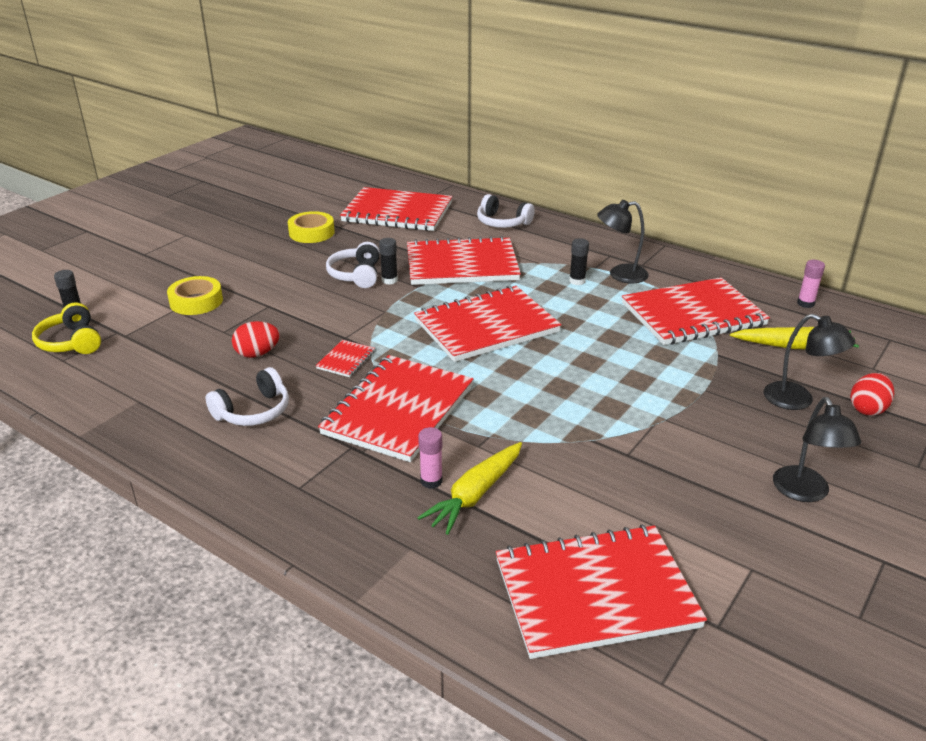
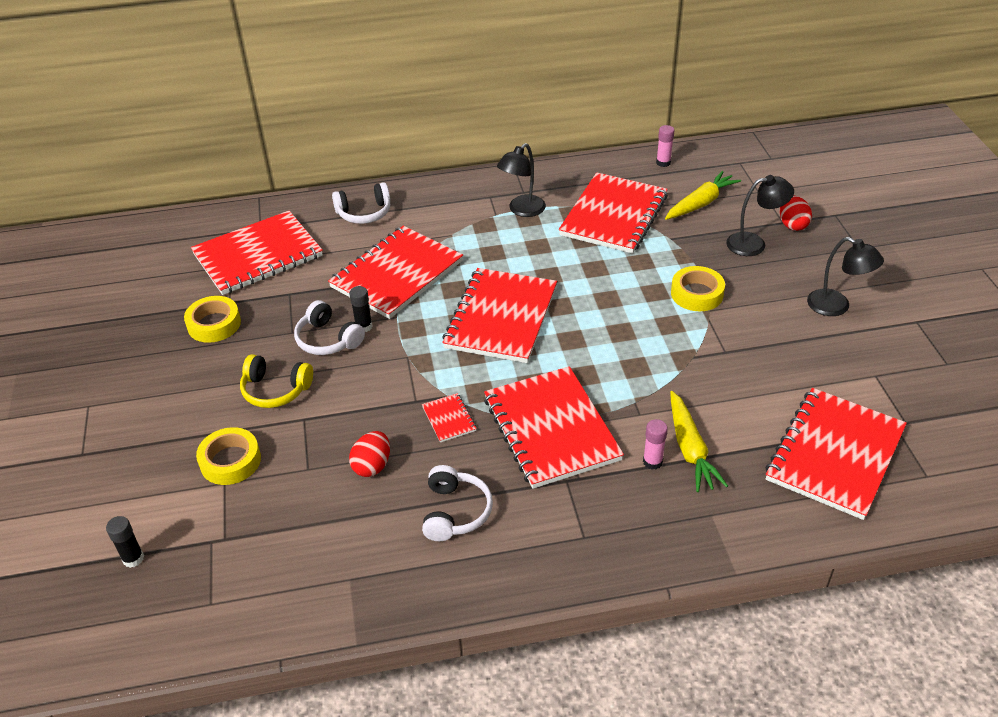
camera: 45 degrees left, 10 degrees up
yellow headphones [32,302,101,354] -> yellow headphones moved to [240,354,313,408]
black glue stick [569,238,589,285] -> none
none -> yellow tape [671,266,725,311]

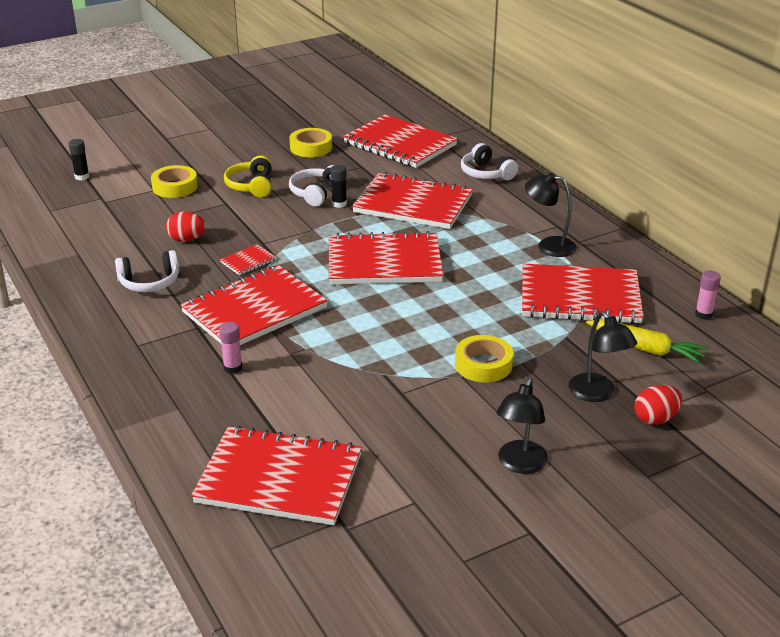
camera: 70 degrees right, 10 degrees down
yellow carrot [670,391,728,492] -> none

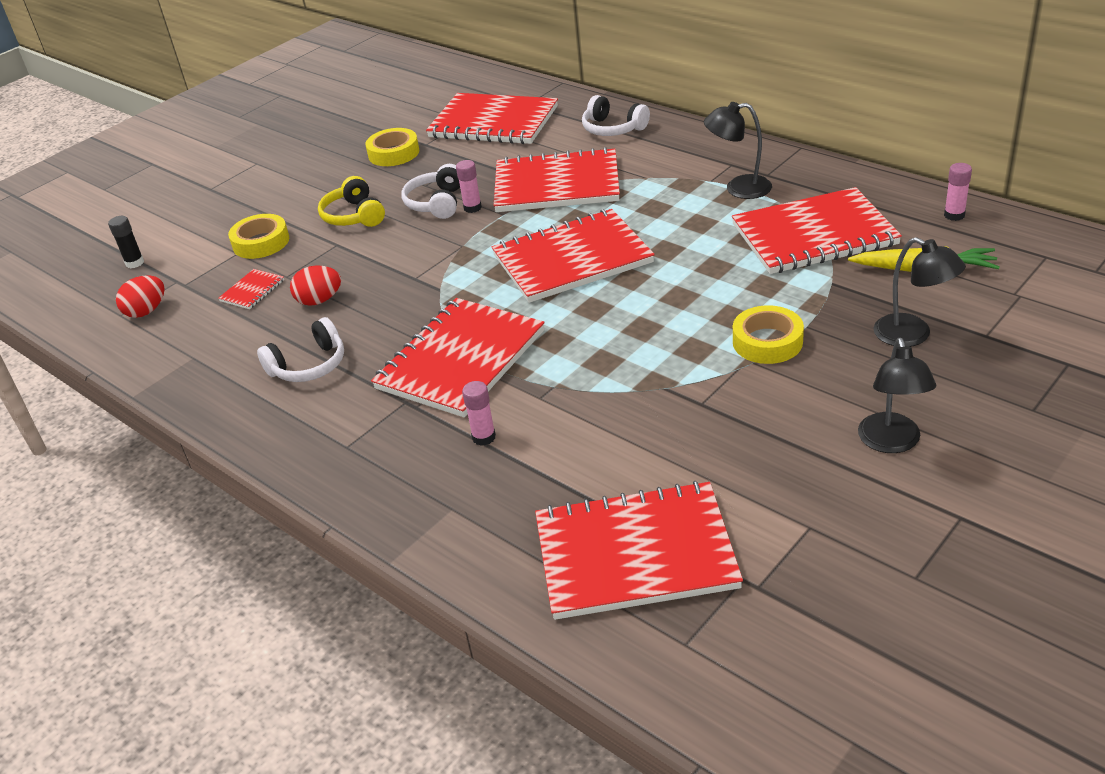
camera: 15 degrees left, 5 degrees up
red notebook [220,244,276,275] -> red notebook moved to [218,269,284,309]
black glue stick [331,165,347,208] -> pink glue stick [456,160,482,213]
red egg [634,385,682,425] -> red egg moved to [116,275,165,318]

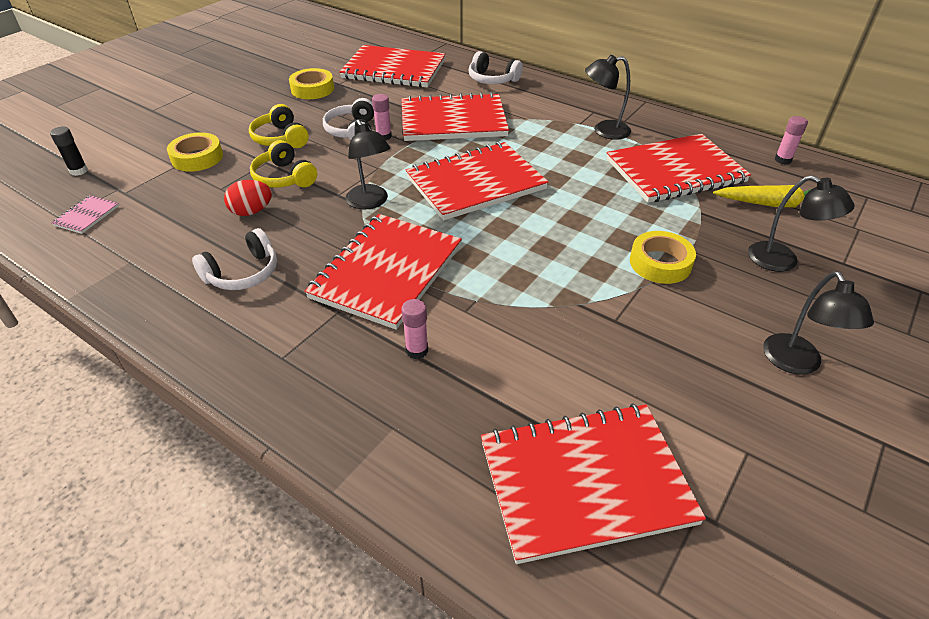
camera: 10 degrees left, 5 degrees up
red egg [116,275,165,318] -> pink notebook [51,195,119,234]
red notebook [218,269,284,309] -> none
none -> yellow headphones [250,140,317,188]
none -> black lamp [346,119,390,210]

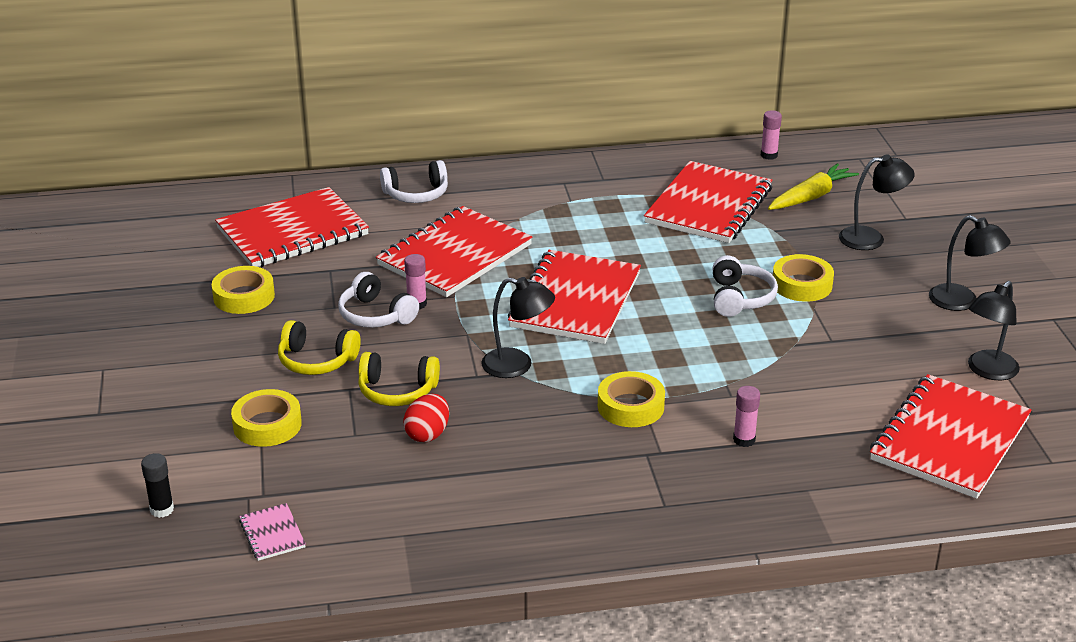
camera: 45 degrees left, 10 degrees down
white headphones [192,228,277,290] -> white headphones moved to [713,255,778,317]
red notebook [304,214,462,330] -> yellow tape [598,371,665,427]
black lamp [585,55,631,140] -> black lamp moved to [968,281,1020,380]

